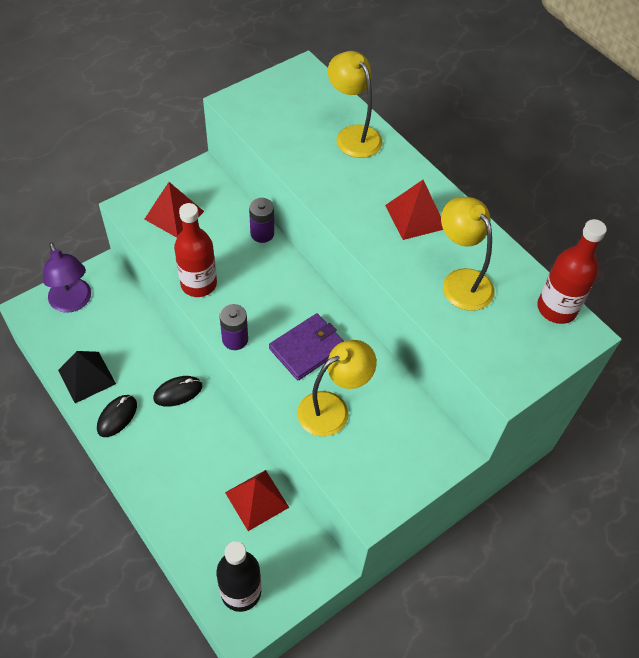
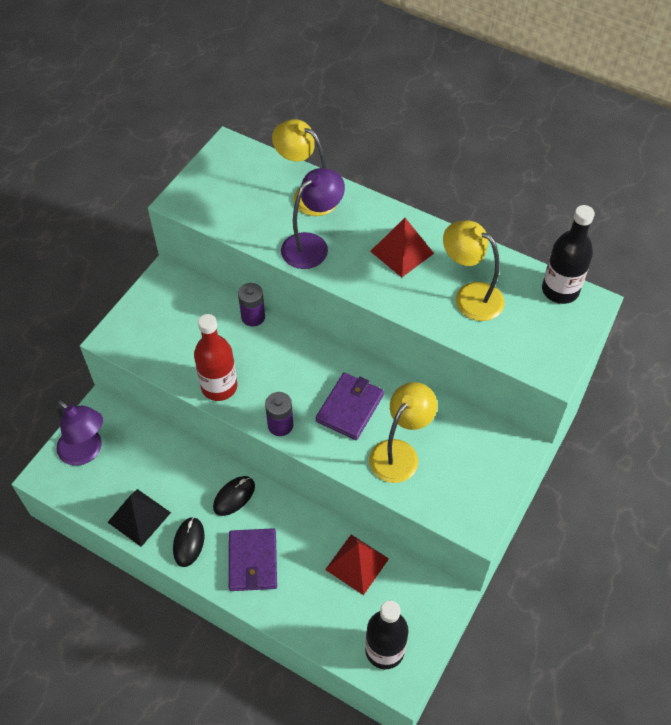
camera: 20 degrees left, 0 degrees up
red pyramid [144,182,204,238] -> none
red bottle [537,219,607,324] -> black bottle [542,205,595,304]
none -> purple wallet [229,528,277,591]
none -> purple lamp [281,168,345,269]

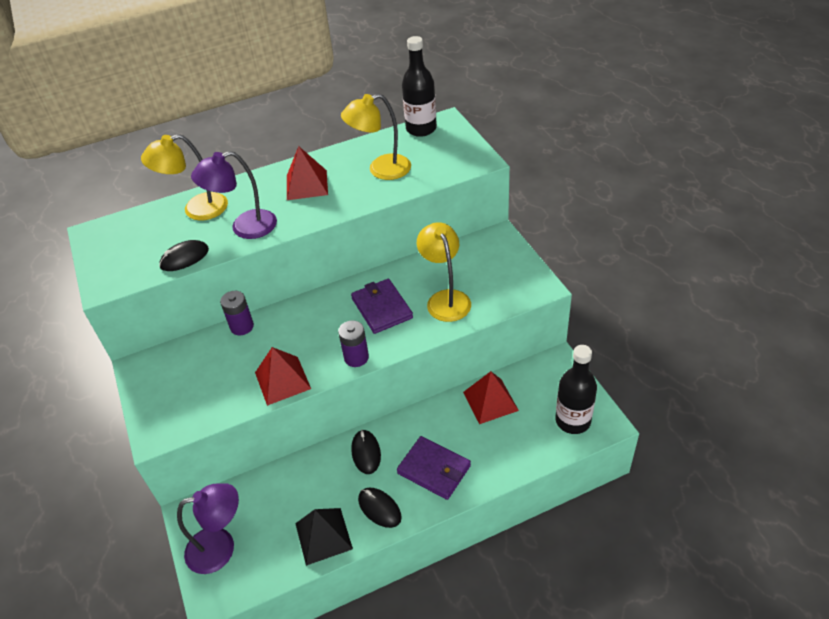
camera: 50 degrees left, 10 degrees down
red bottle [194,314,237,401] -> red pyramid [255,347,311,406]
purple lamp [281,168,345,269] -> purple lamp turned 105 degrees counterclockwise [191,151,277,239]
none -> black mouse [159,240,209,271]

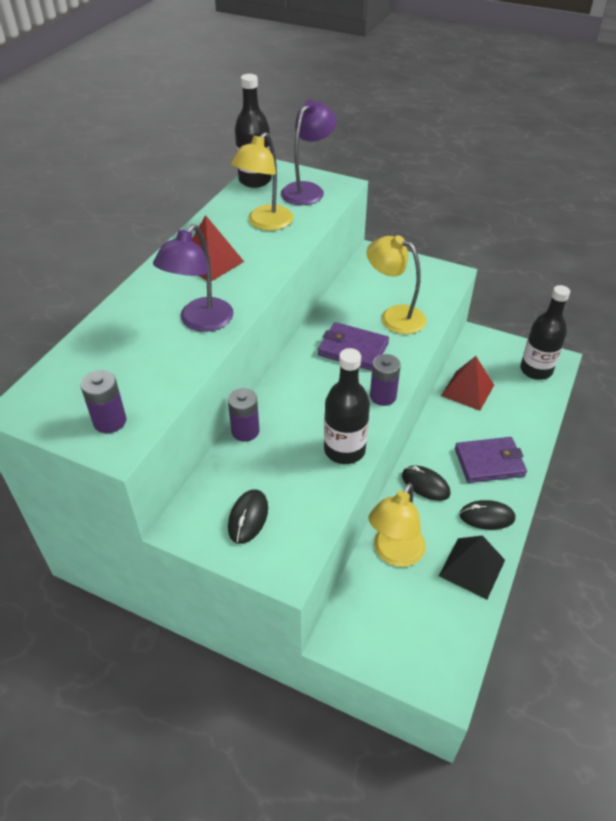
camera: 45 degrees left, 0 degrees up
yellow lamp [141,134,228,221] -> yellow lamp moved to [368,483,426,567]
black mouse [159,240,209,271] -> black mouse moved to [228,489,268,544]
purple lamp [177,483,239,574] -> purple lamp moved to [281,100,336,205]
red pyramid [255,347,311,406] -> black bottle [324,348,370,464]
none -> purple battery [80,370,126,433]

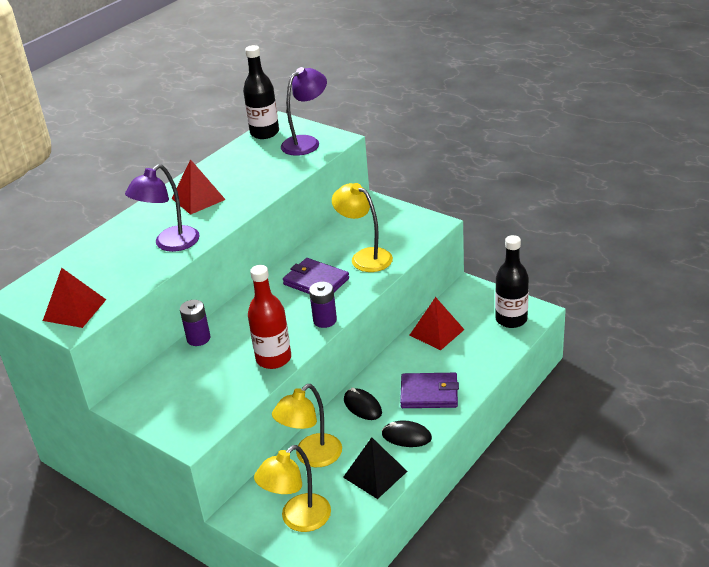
camera: 15 degrees right, 10 degrees down
purple battery [80,370,126,433] -> red pyramid [43,268,106,328]
black mouse [228,489,268,544] -> none
yellow lamp [230,132,294,231] -> yellow lamp moved to [254,445,331,532]
black bottle [324,348,370,464] -> red bottle [248,265,291,369]

